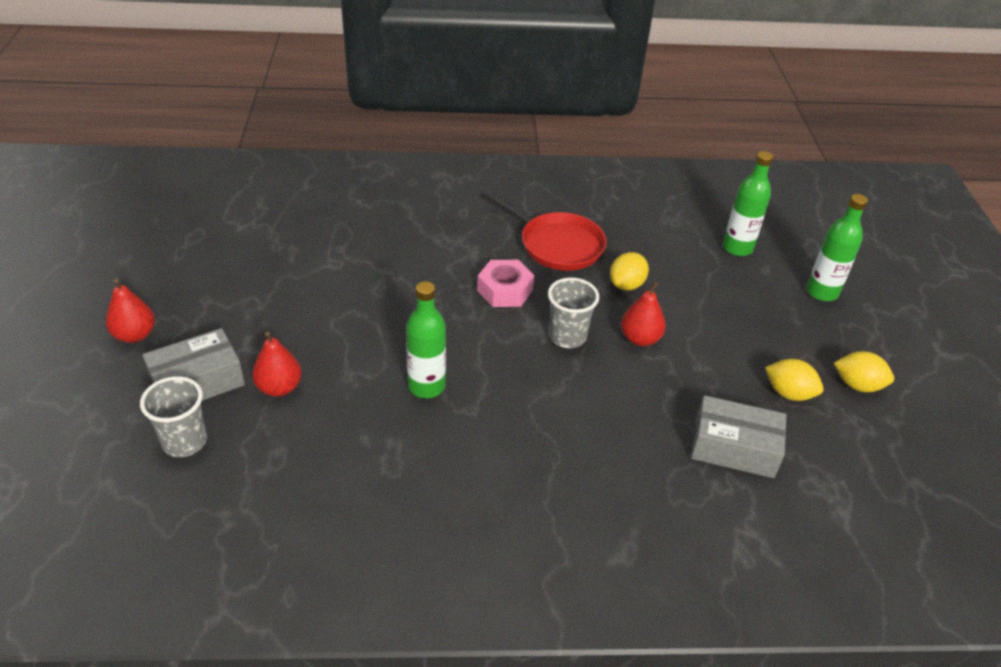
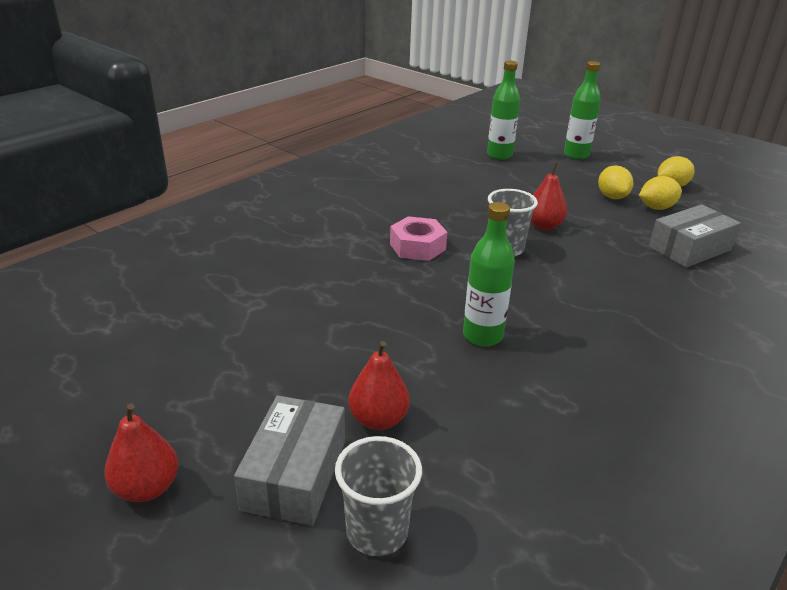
camera: 45 degrees left, 10 degrees down
red pan [488,193,607,271] -> none
yellow lemon [610,252,649,290] -> yellow lemon moved to [598,165,633,199]

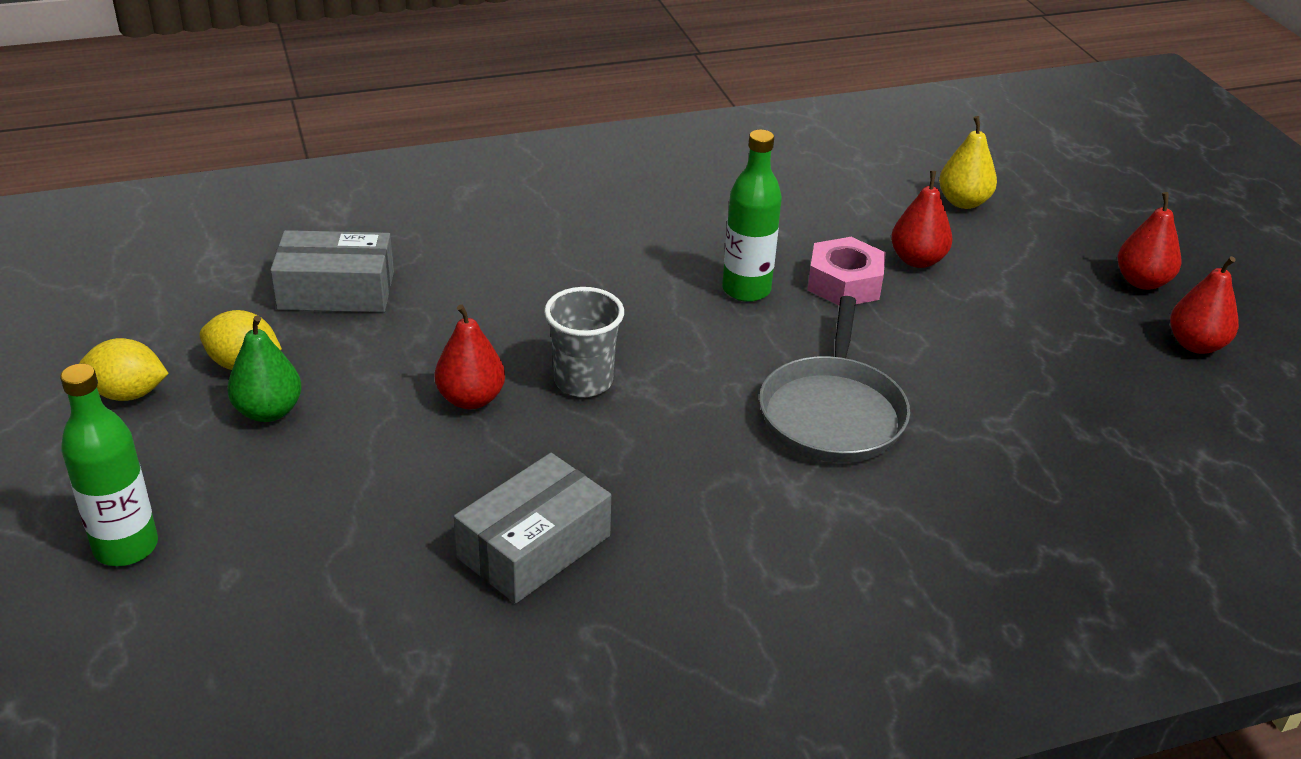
camera: 150 degrees left, 5 degrees up
grey box [234,395,345,526] -> grey box moved to [454,453,611,604]
grey cup [335,436,422,556] -> yellow pear [939,116,997,209]
pink nut [390,216,447,261] -> pink nut moved to [807,237,886,305]
green bottle [487,61,520,160] -> none
yellow lemon [598,165,633,199] -> green pear [227,316,302,422]
none -> grey pan [759,296,910,463]
none -> red pear [1170,256,1239,354]

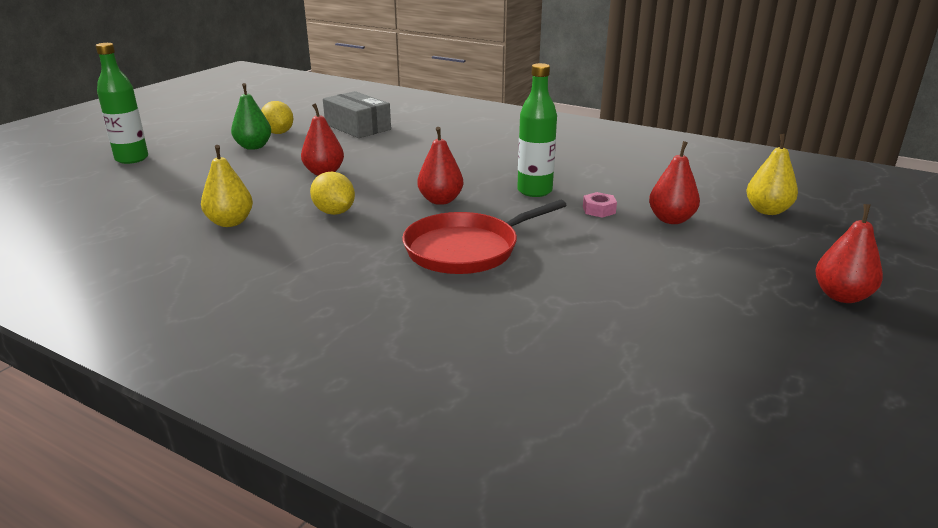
camera: 50 degrees right, 10 degrees down
yellow lemon [79,338,169,401] -> yellow lemon moved to [310,172,355,215]
grey box [454,453,611,604] -> yellow pear [201,145,253,227]
grey cup [544,287,624,397] -> none
grey pan [759,296,910,463] -> red pan [402,200,567,274]
pink nut [807,237,886,305] -> pink nut [583,192,617,218], size x0.55
red pear [1170,256,1239,354] -> red pear moved to [417,127,463,205]

